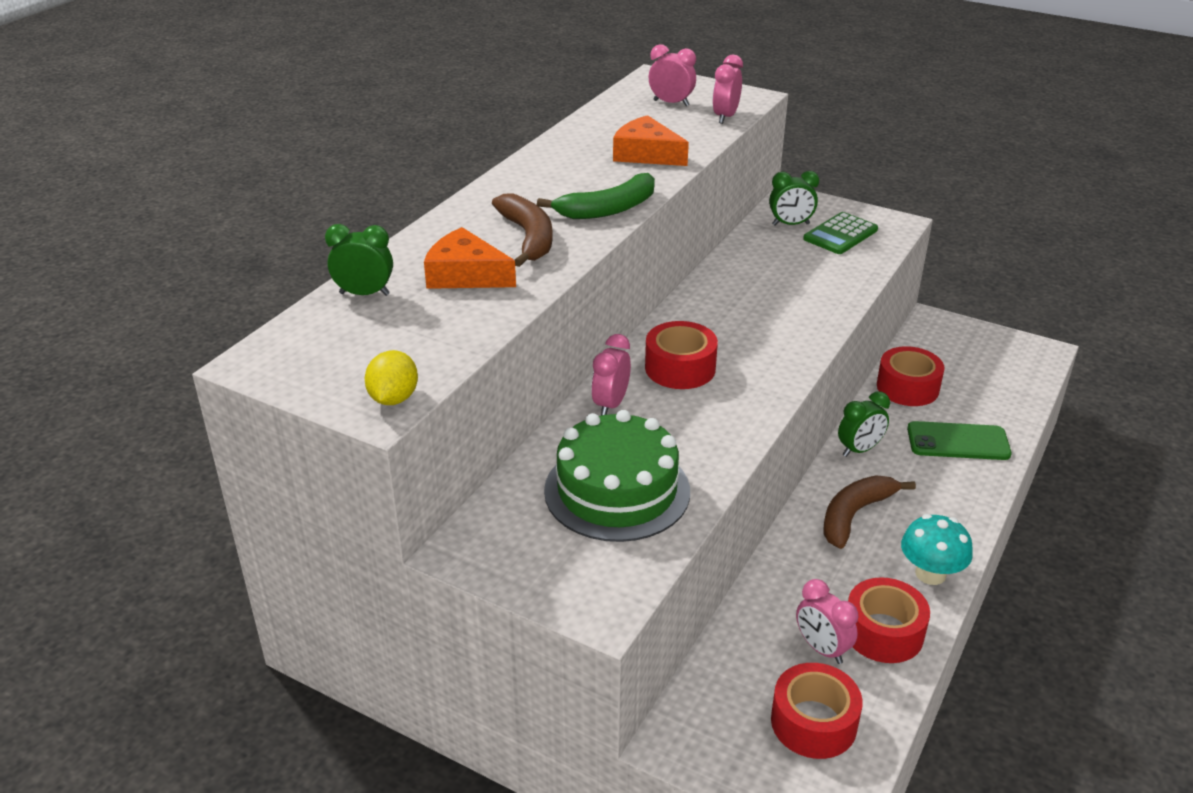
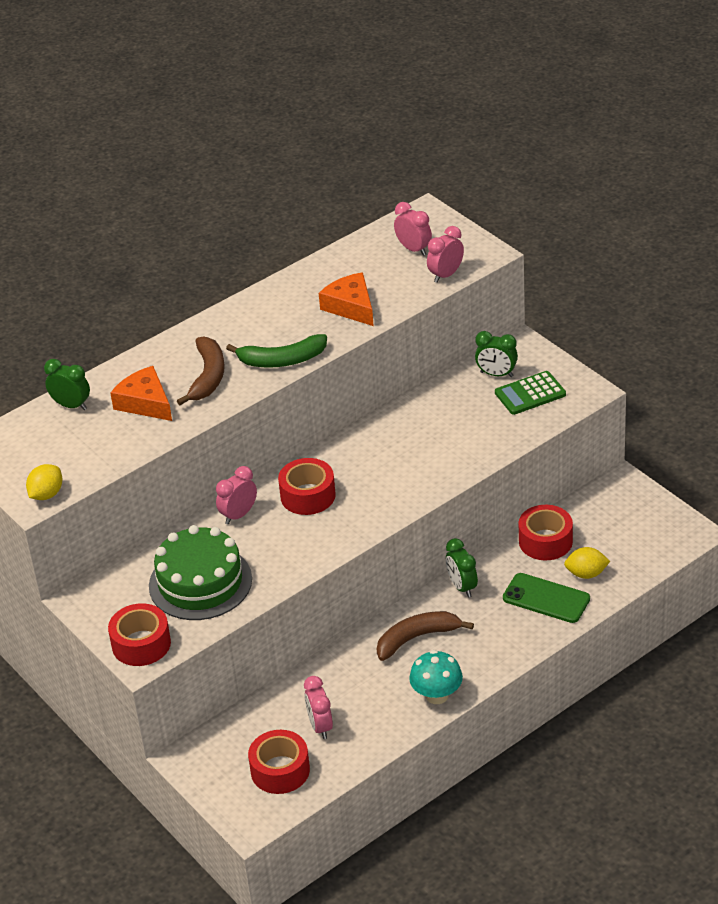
camera: 25 degrees right, 5 degrees up
green clock [838,391,890,457] -> green clock turned 75 degrees clockwise [446,538,478,597]
red tape [848,577,930,663] -> red tape moved to [108,603,171,666]
none -> yellow lemon [564,547,610,579]

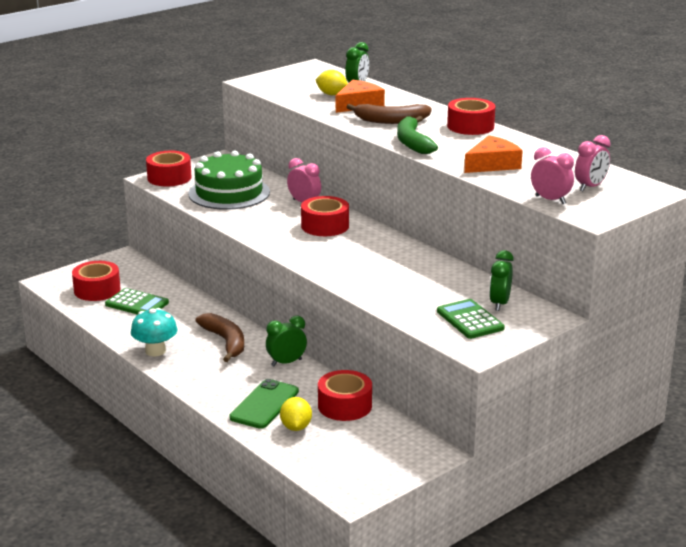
camera: 85 degrees right, 15 degrees down
yellow lemon [26,464,62,500] -> yellow lemon moved to [315,70,348,95]
pink clock [304,676,333,739] -> green calculator [105,288,169,315]
none -> red tape [447,98,495,135]

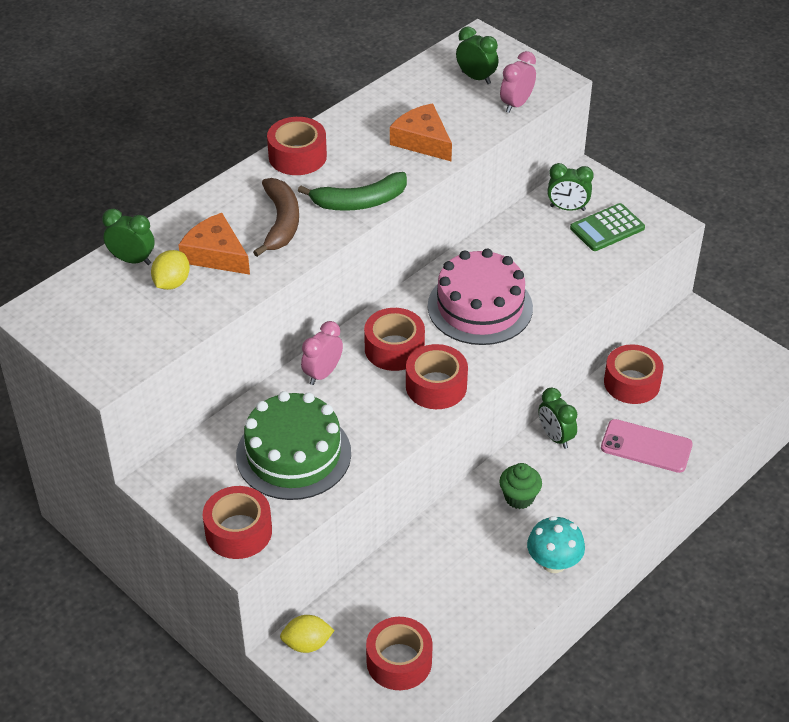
camera: 95 degrees left, 20 degrees up
green calculator [105,288,169,315] -> none
brown banana [195,313,244,362] -> green cupcake [499,463,542,509]
green phone [230,379,299,429] -> pink phone [601,419,693,473]
yellow lemon [280,397,312,431] -> yellow lemon moved to [280,615,335,653]
pink clock [575,135,611,191] -> green clock [456,26,498,84]
none -> red tape [406,344,468,409]
none -> pink cake [428,249,533,345]

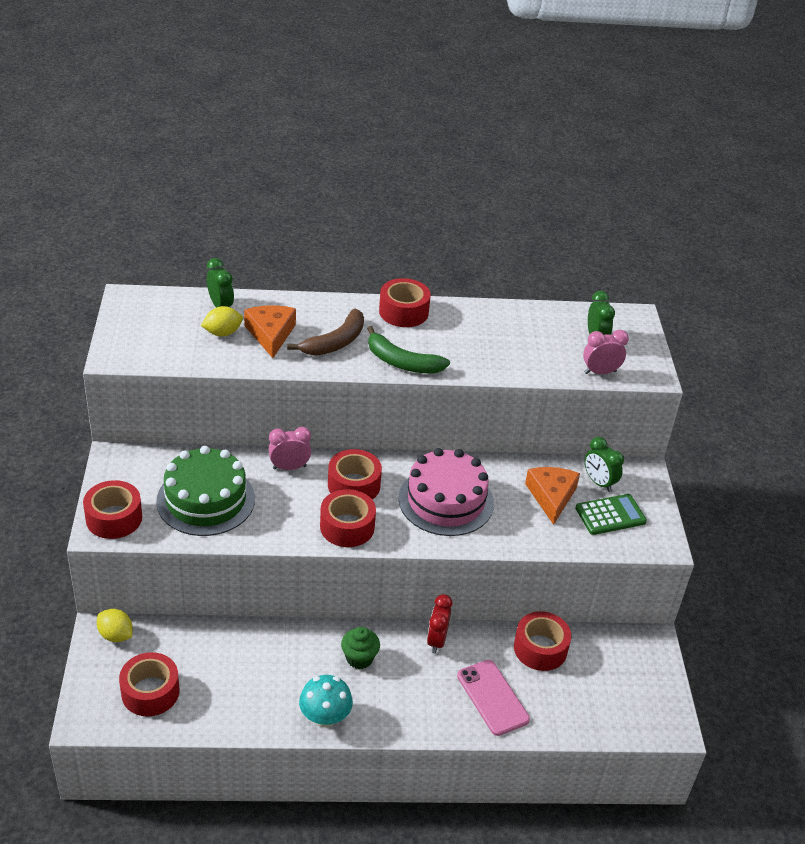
camera: 40 degrees right, 5 degrees down
orange cheese [390,103,452,161] -> orange cheese moved to [525,467,580,525]
green clock [539,388,577,449] -> red clock [427,594,453,654]
green calculator [570,203,645,251] -> green calculator turned 150 degrees clockwise [575,494,647,535]

